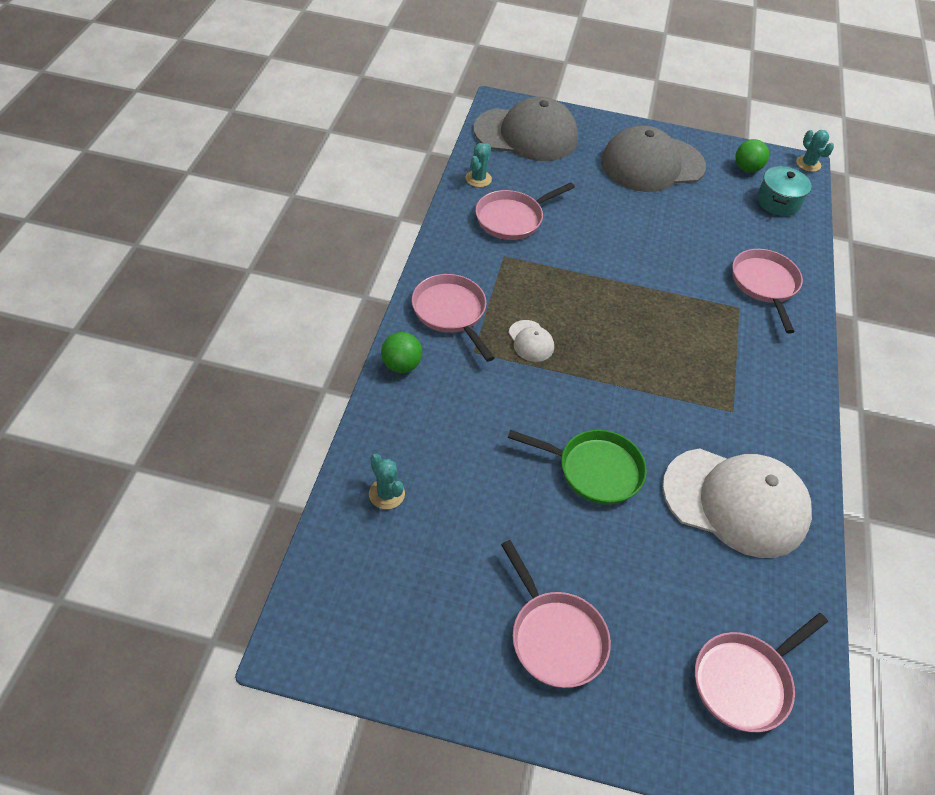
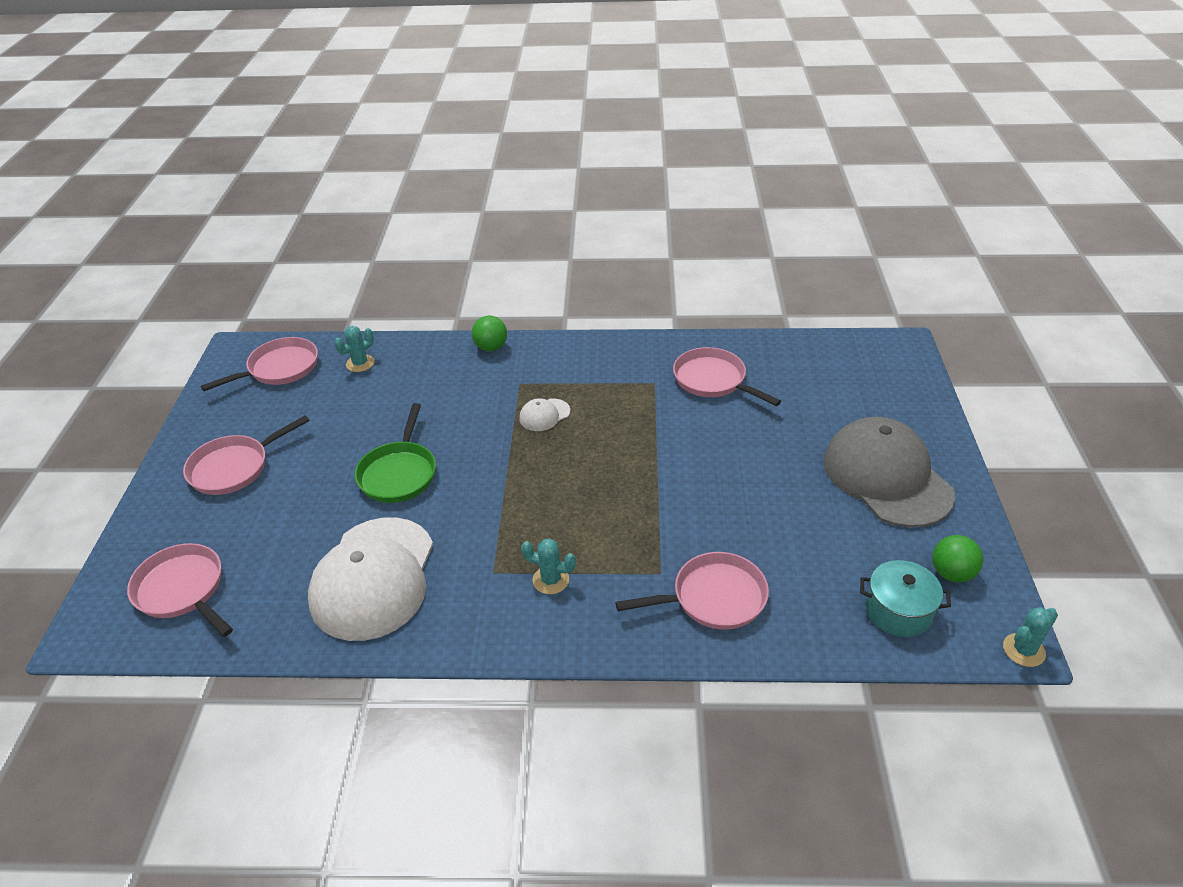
camera: 85 degrees right, 10 degrees down
pink pan [412,274,494,362] -> pink pan moved to [201,337,318,391]
turquoise cactus [465,143,492,187] -> turquoise cactus moved to [521,538,576,594]
grey cap [474,97,578,161] -> none

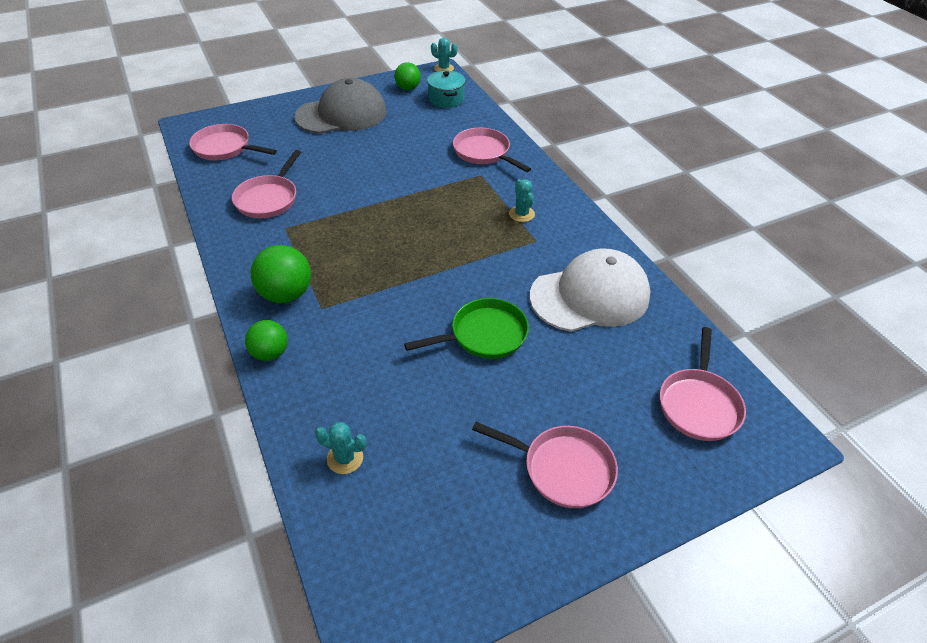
camera: 120 degrees left, 5 degrees up
pink pan [201,337,318,391] -> pink pan moved to [189,124,277,160]
white cap [519,399,570,431] -> none
grey cap [824,417,955,528] -> grey cap turned 150 degrees counterclockwise [294,78,387,134]
none -> green ball [251,245,311,303]

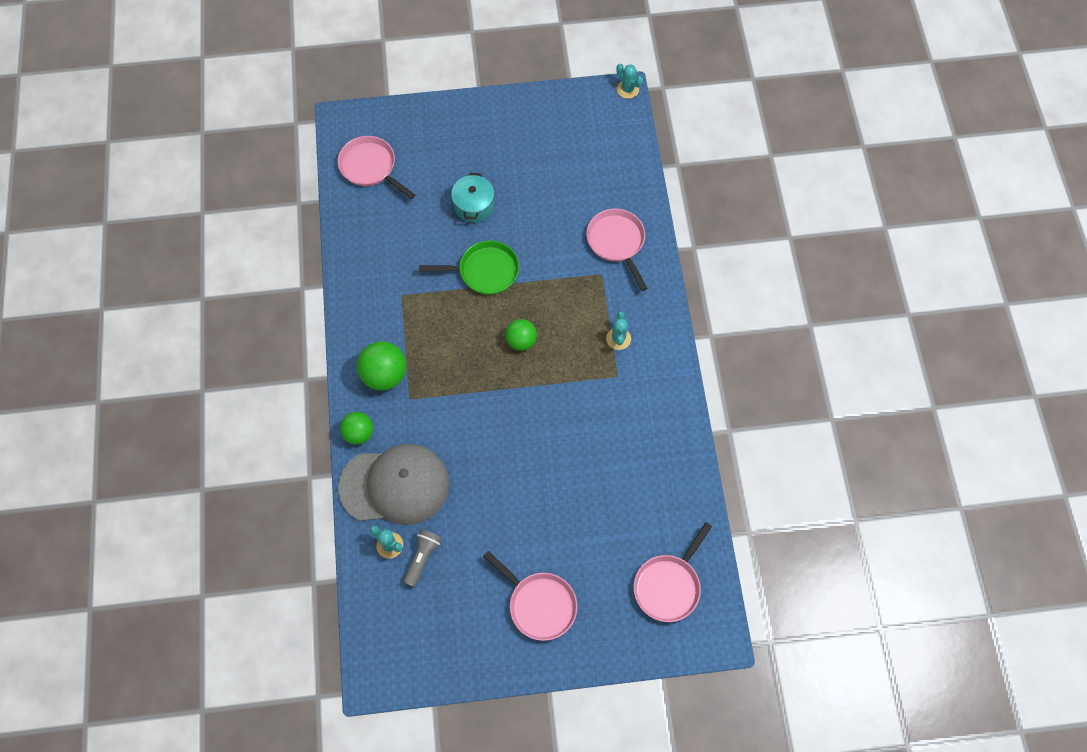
camera: 20 degrees right, 20 degrees up
pink pan [232,150,301,218] -> none
grey cap [294,78,387,134] -> grey cap moved to [338,444,450,525]
green ball [395,62,421,90] -> green ball moved to [505,319,537,351]
green pan [404,298,529,359] -> green pan moved to [419,241,519,295]
turquoise pot [427,71,466,108] -> turquoise pot moved to [451,173,494,223]
white cap [530,248,651,332] -> none
none -> grey flashlight [404,529,442,587]

